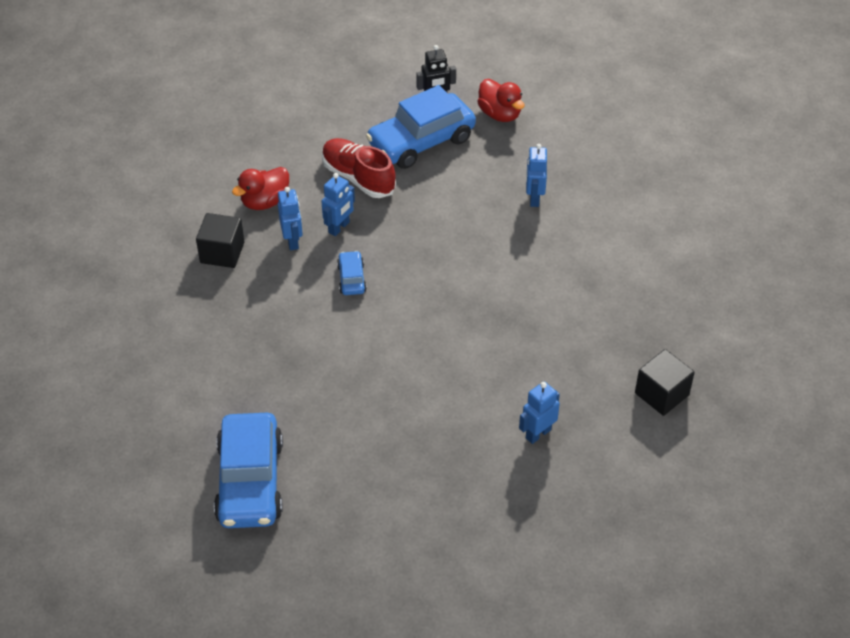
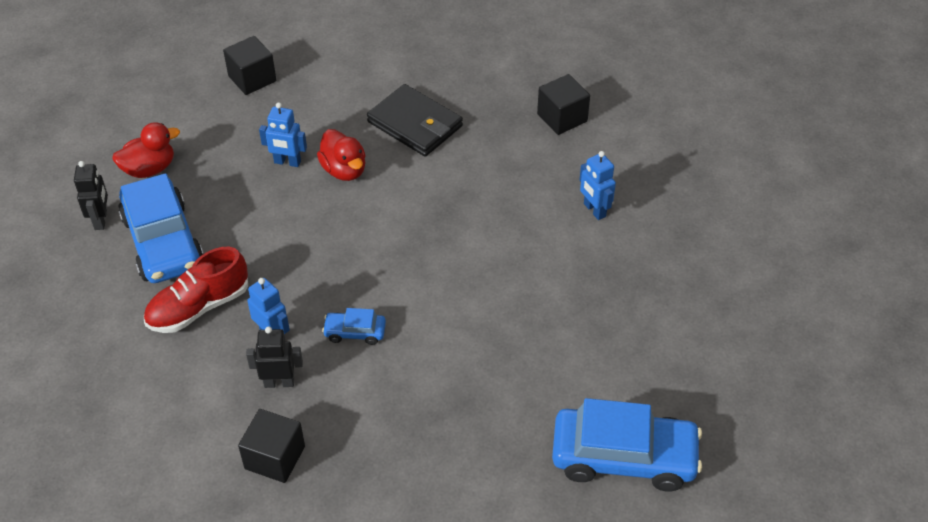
camera: 80 degrees left, 0 degrees up
red duck [232,167,289,210] -> red duck moved to [317,129,366,181]
blue robot [278,187,303,250] -> black robot [246,326,303,388]
none -> black cube [223,36,276,95]
none -> black wallet [367,84,463,157]

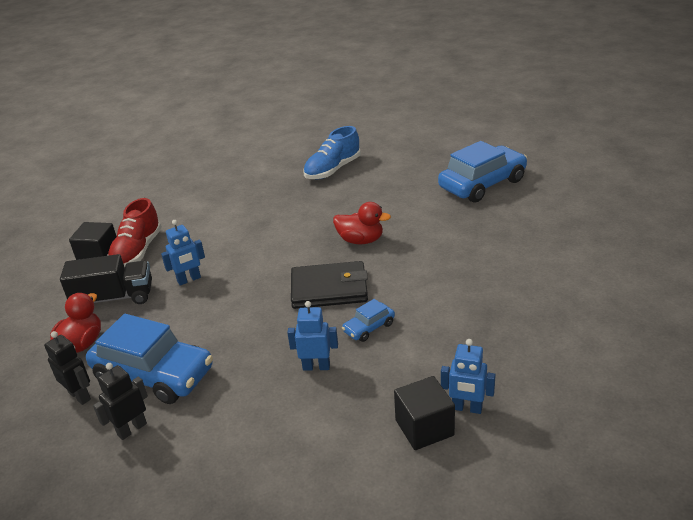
camera: 40 degrees left, 15 degrees down
red shoe [144,247,248,333] -> red shoe moved to [107,198,162,267]
black robot [246,326,303,388] -> black robot moved to [93,363,148,440]
red duck [317,129,366,181] -> red duck moved to [333,202,391,245]
black wallet [367,84,463,157] -> black wallet moved to [291,261,368,309]
black cube [537,74,590,135] -> blue shoe [303,126,361,179]
blue car [552,398,702,491] -> blue car moved to [438,141,527,203]
blue robot [579,151,616,220] -> blue robot moved to [441,339,496,414]
none -> black truck [60,254,152,304]

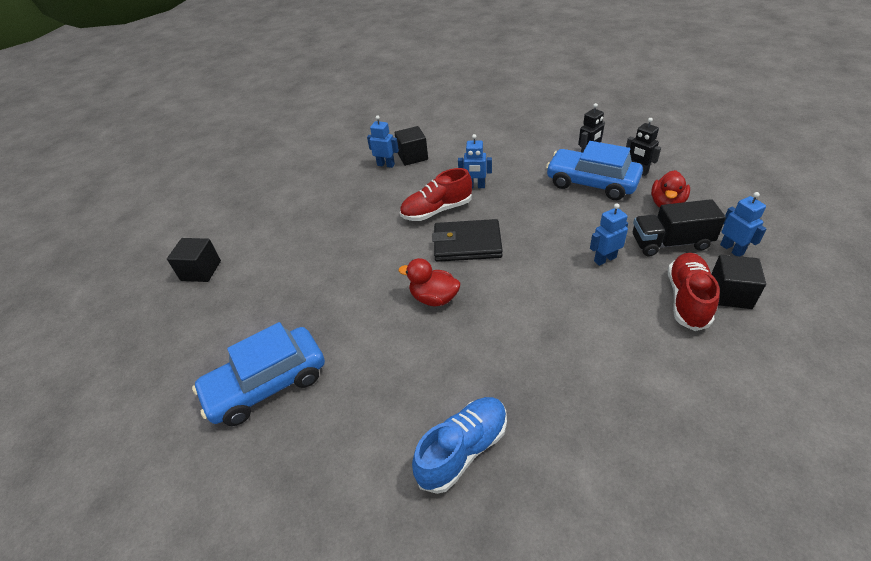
camera: 175 degrees left, 10 degrees up
blue car [342,299,395,342] -> red shoe [400,168,472,221]
none -> black cube [167,238,221,282]
none -> blue robot [720,192,767,256]

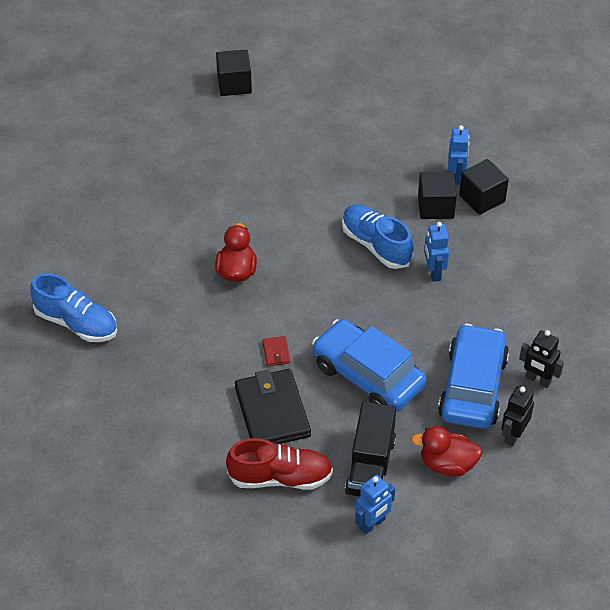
camera: 70 degrees right, 5 degrees up
blue car [192,322,325,426] -> blue car moved to [312,319,427,412]
red shoe [400,168,472,221] -> blue shoe [342,205,414,269]
black wallet [432,219,503,262] -> black wallet moved to [235,369,311,444]
blue robot [590,203,628,266] -> none
black truck [633,199,726,256] -> black truck turned 150 degrees counterclockwise [345,402,396,496]
black cube [711,255,766,309] -> black cube moved to [418,171,457,219]
none -> red wallet [262,336,290,366]

